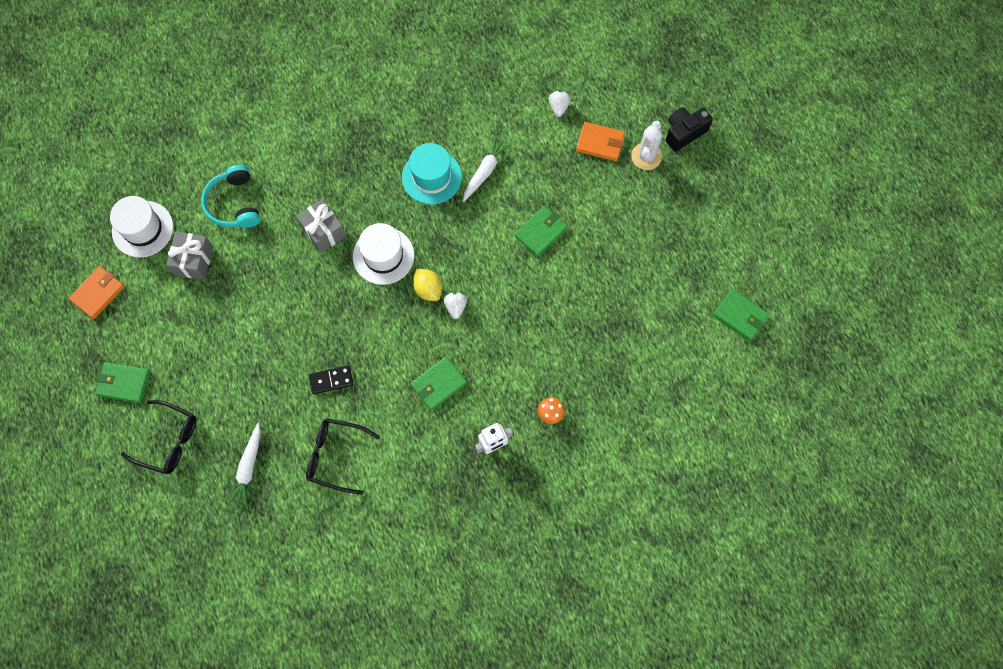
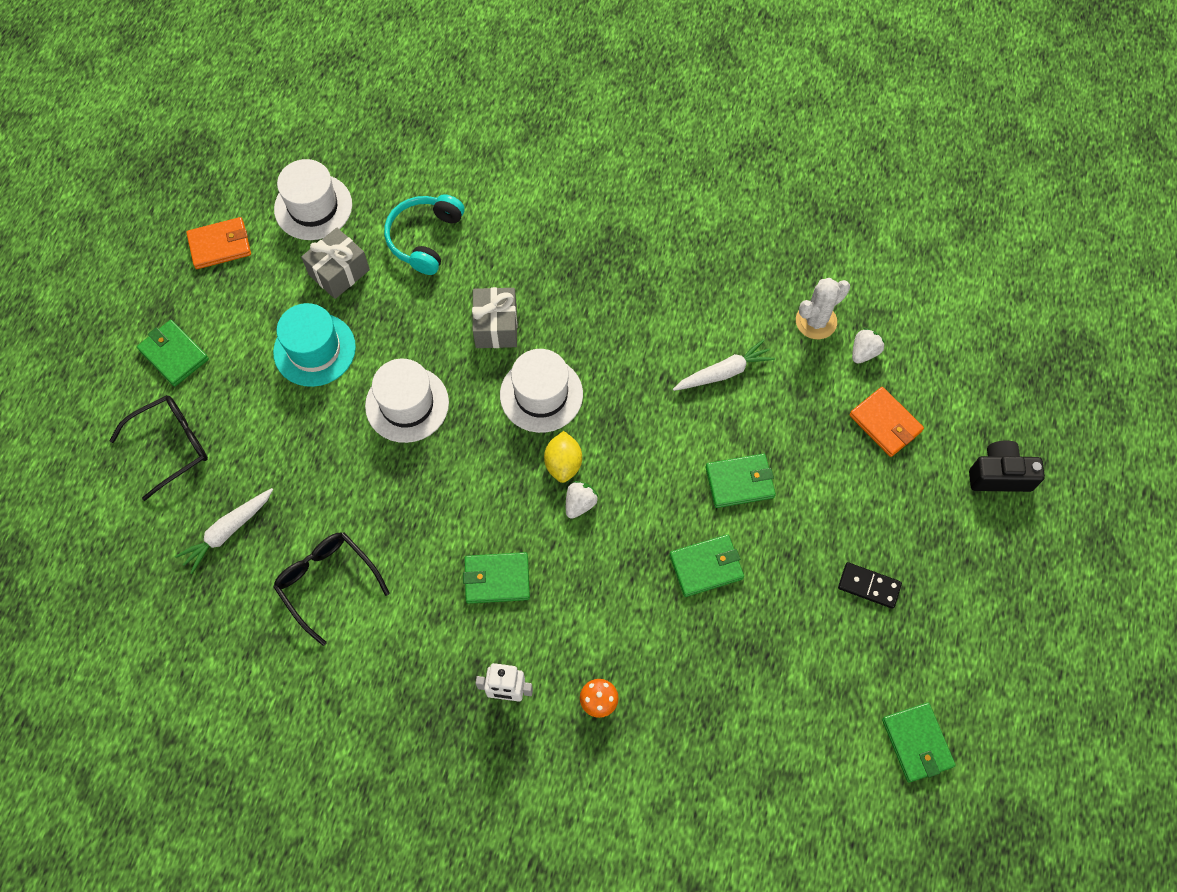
camera: 35 degrees right, 5 degrees down
black glasses [121,400,196,474] -> black glasses turned 90 degrees counterclockwise [109,395,208,501]
black domino [308,365,353,395] -> black domino moved to [838,562,902,609]
turquoise hat [402,143,462,204] -> turquoise hat moved to [273,303,356,387]
white cactus [631,121,662,170] -> white cactus moved to [796,278,850,339]
none -> white hat [365,359,449,443]
none -> green wallet [669,534,744,597]

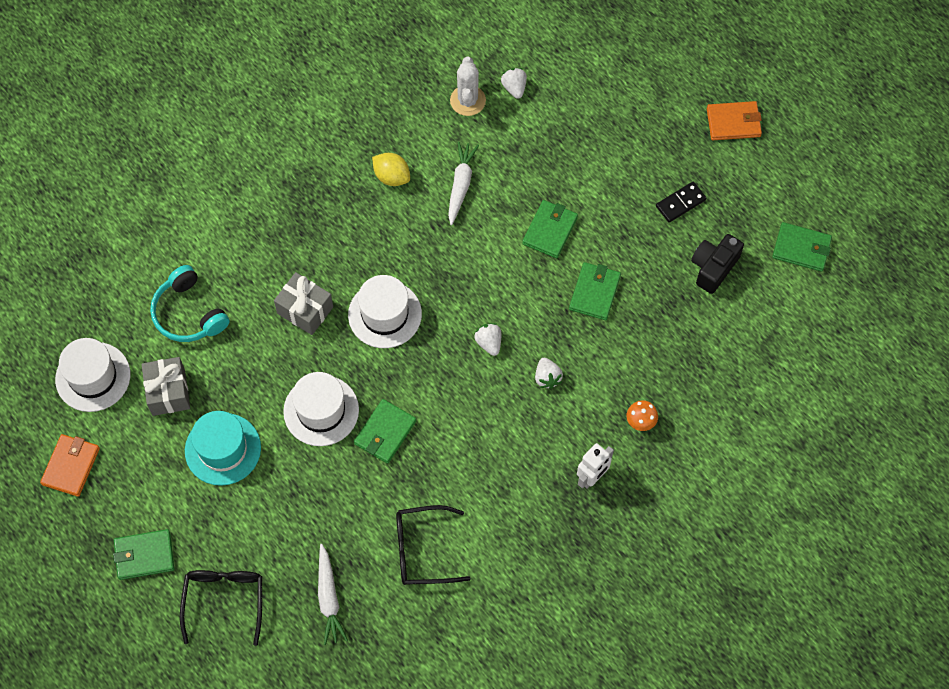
camera: 55 degrees left, 0 degrees up
green wallet [463,552,530,604] -> green wallet moved to [354,399,416,464]
yellow lemon [544,431,582,483] -> yellow lemon moved to [372,153,410,186]
orange wallet [849,387,924,457] -> orange wallet moved to [707,101,762,140]
black camera [969,441,1045,492] -> black camera moved to [691,234,744,294]
none -> white strawberry [535,358,563,389]

